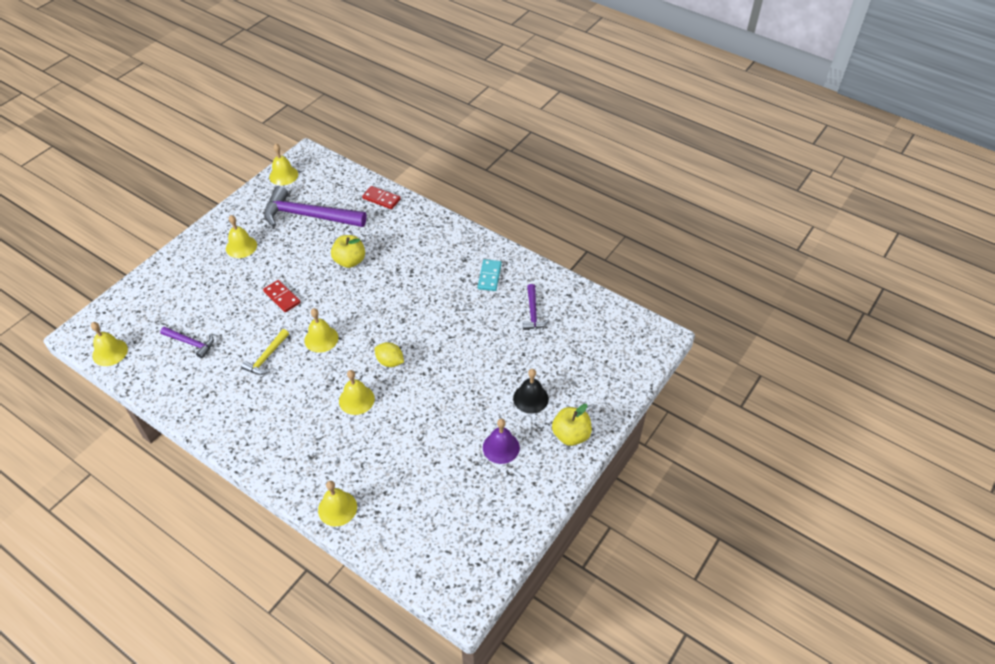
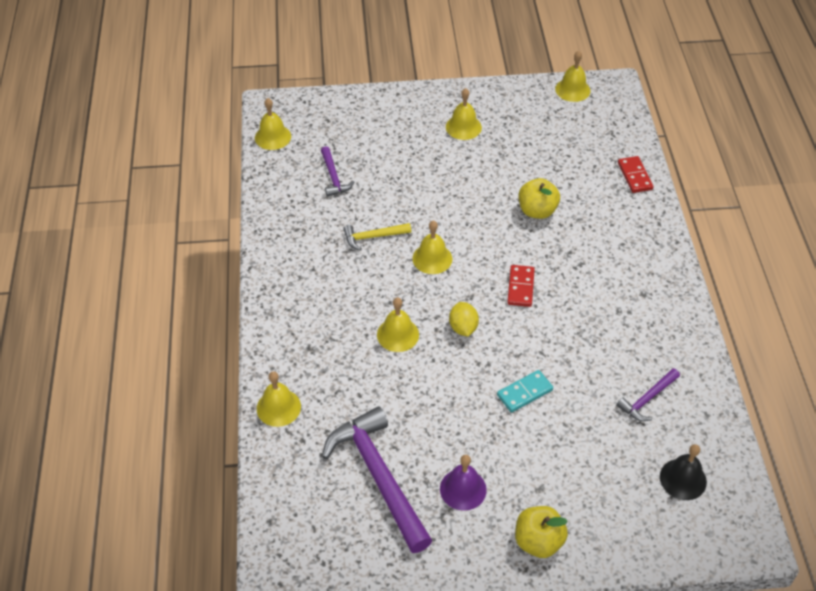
camera: 50 degrees right, 0 degrees up
red domino [263,280,301,312] -> red domino moved to [507,265,535,307]
purple hammer [264,186,366,227] -> purple hammer moved to [322,406,432,553]
turquoise domino [478,259,502,291] -> turquoise domino moved to [497,370,553,412]
black bell [513,369,549,414] -> black bell moved to [660,444,707,500]

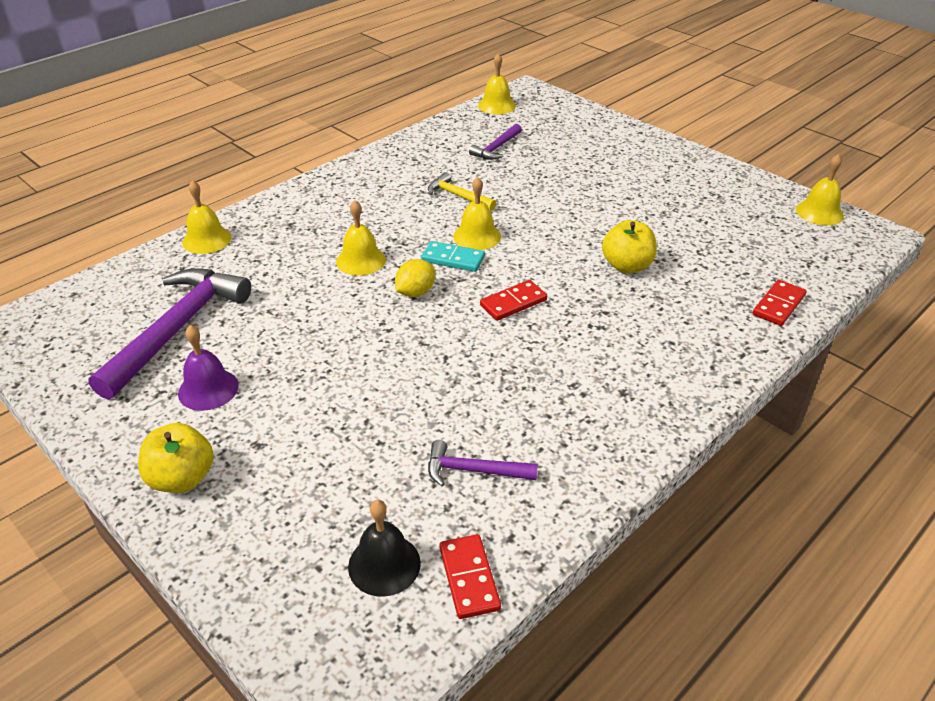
camera: 50 degrees right, 10 degrees down
yellow bell [446,88,482,140] -> none
turquoise domino [497,370,553,412] -> turquoise domino moved to [421,241,485,272]
none -> red domino [439,534,501,619]

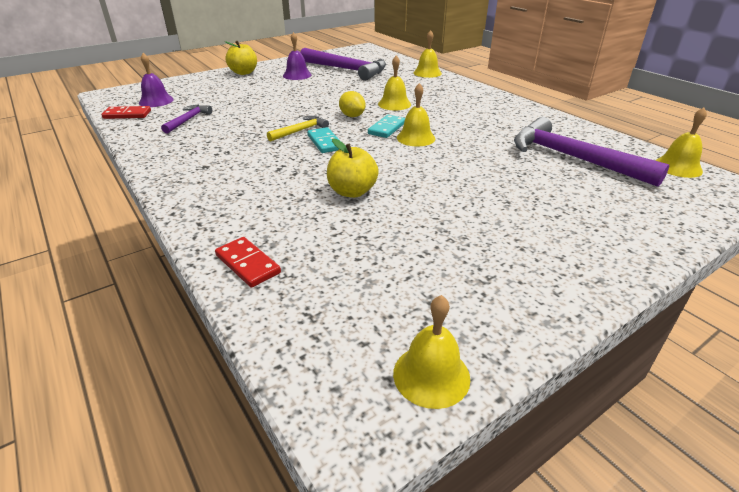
camera: 100 degrees right, 5 degrees down
black bell [348,500,421,597] -> purple bell [139,53,174,107]
yellow hammer [428,172,496,211] -> yellow hammer moved to [267,116,329,141]
purple hammer [469,124,522,160] -> purple hammer [514,117,669,187], size x2.03
red domino [480,280,547,321] -> turquoise domino [307,127,340,153]

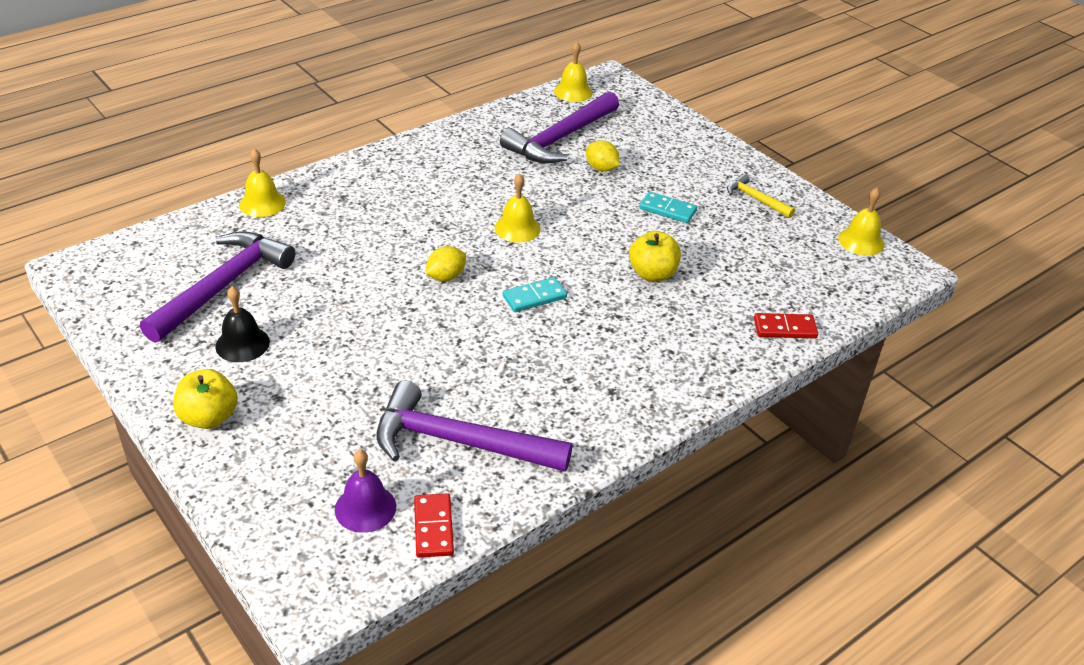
camera: 95 degrees left, 5 degrees up
purple hammer [161,105,212,134] -> purple hammer [376,381,573,472], size x2.03
red domino [215,237,281,288] -> red domino turned 45 degrees clockwise [754,313,818,339]
yellow hammer [267,116,329,141] -> yellow hammer moved to [727,174,795,218]
purple bell [283,32,312,80] -> black bell [215,286,270,362]
turquoise domino [368,115,405,138] -> turquoise domino moved to [639,192,697,223]
yellow bell [378,55,411,110] -> none
none -> yellow lemon [586,140,620,171]

